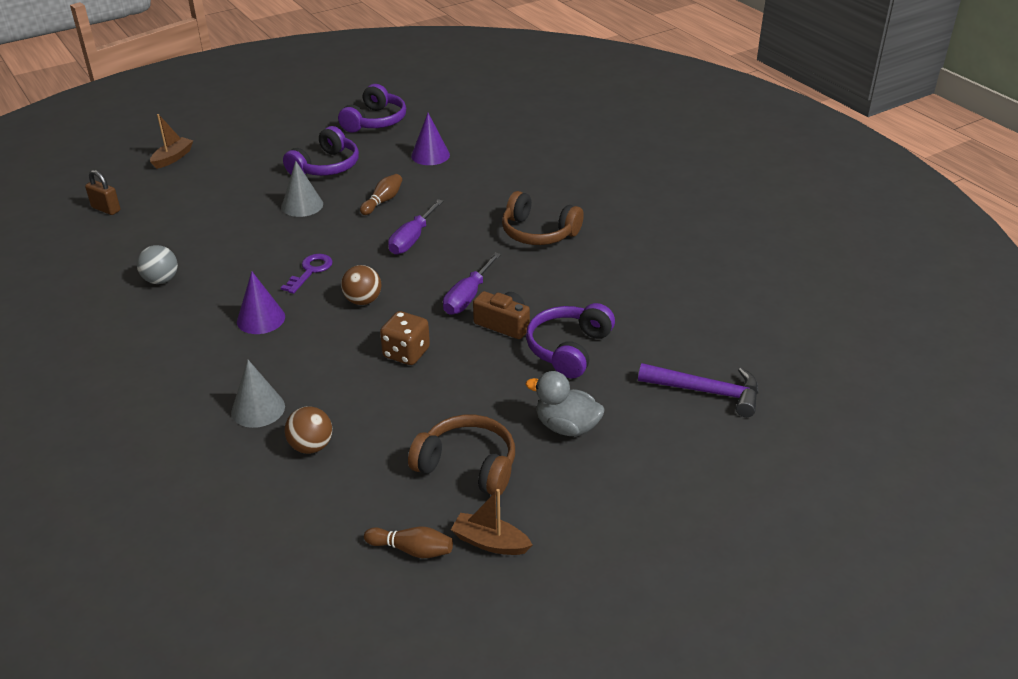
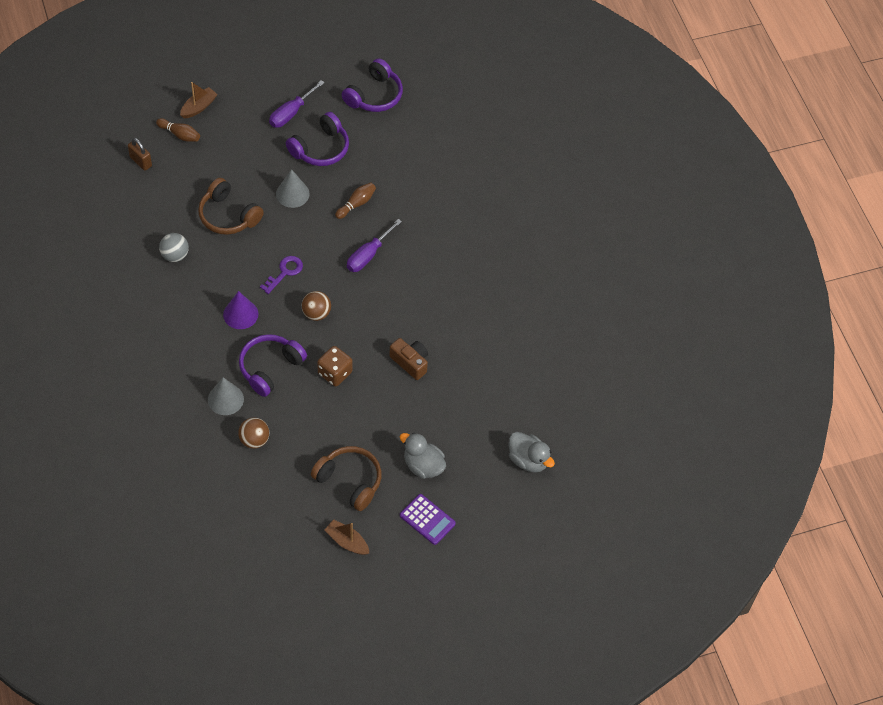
camera: 10 degrees right, 20 degrees up
brown bowling pin [364,527,453,558] -> brown bowling pin moved to [156,118,200,142]
purple cone [411,113,450,165] -> none
purple screwdriver [443,252,501,315] -> purple screwdriver moved to [269,80,325,128]
brown headphones [502,191,584,245] -> brown headphones moved to [198,178,264,235]
purple headphones [526,303,615,378] -> purple headphones moved to [239,334,307,397]
purple hammer [638,363,758,417] -> grey duck [508,432,555,473]
none -> purple calculator [400,494,456,545]

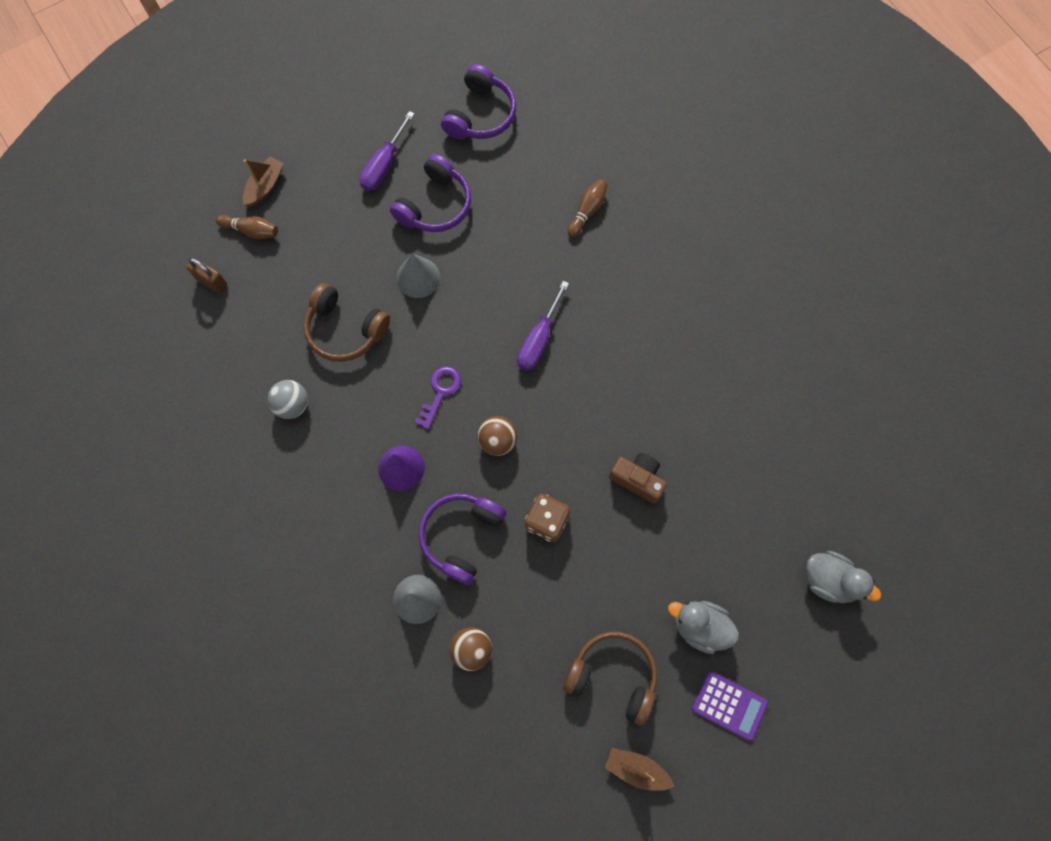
camera: 10 degrees left, 15 degrees up
brown bowling pin [335,182,376,219] -> brown bowling pin moved to [567,179,607,237]

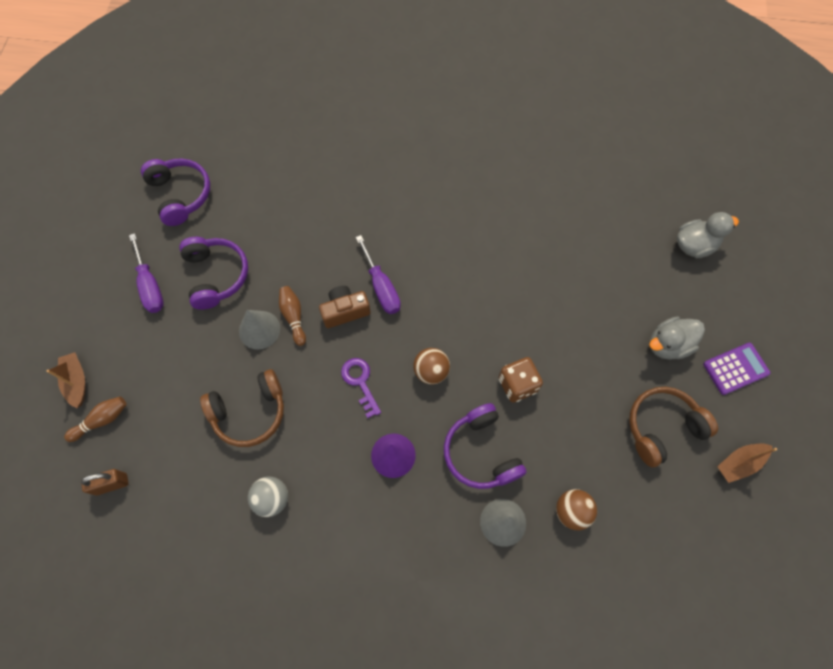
camera: 50 degrees left, 5 degrees down
brown bowling pin [567,179,607,237] -> brown bowling pin moved to [279,286,306,346]
brown camera [609,453,667,504] -> brown camera moved to [319,286,371,328]

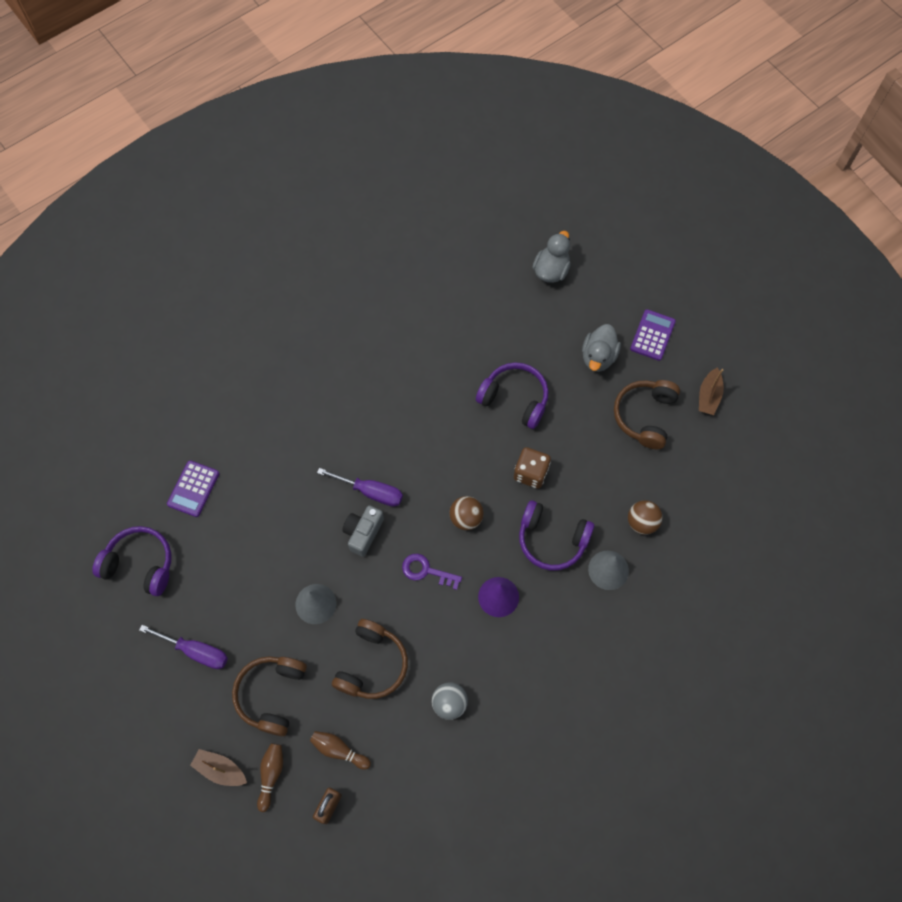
camera: 45 degrees left, 0 degrees up
purple headphones [179,237,248,310] -> purple headphones moved to [476,363,549,429]
brown bowling pin [279,286,306,346] -> brown bowling pin moved to [310,731,371,770]
brown camera [319,286,371,328] -> grey camera [342,505,384,557]
none -> purple calculator [167,460,219,517]
none -> brown headphones [232,656,307,736]

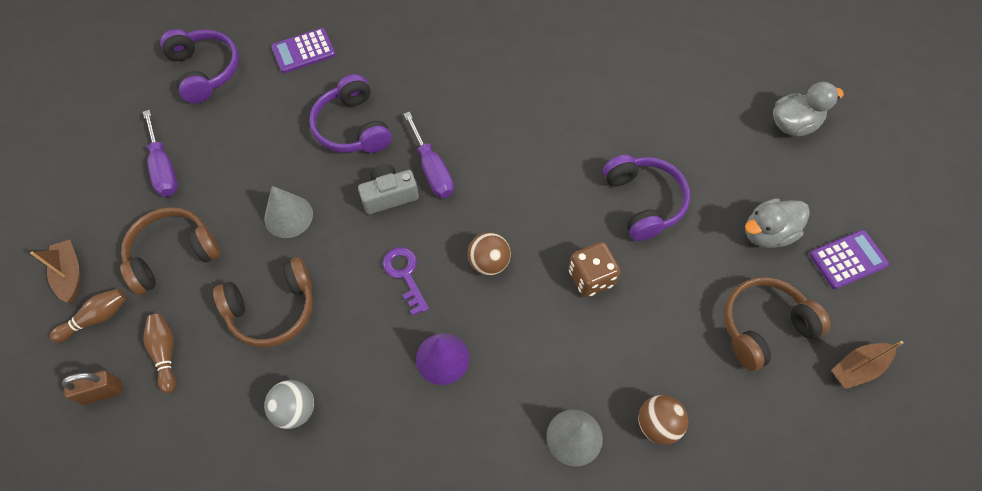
camera: 45 degrees right, 5 degrees down
purple headphones [519,500,594,571] -> purple headphones moved to [309,74,392,153]

